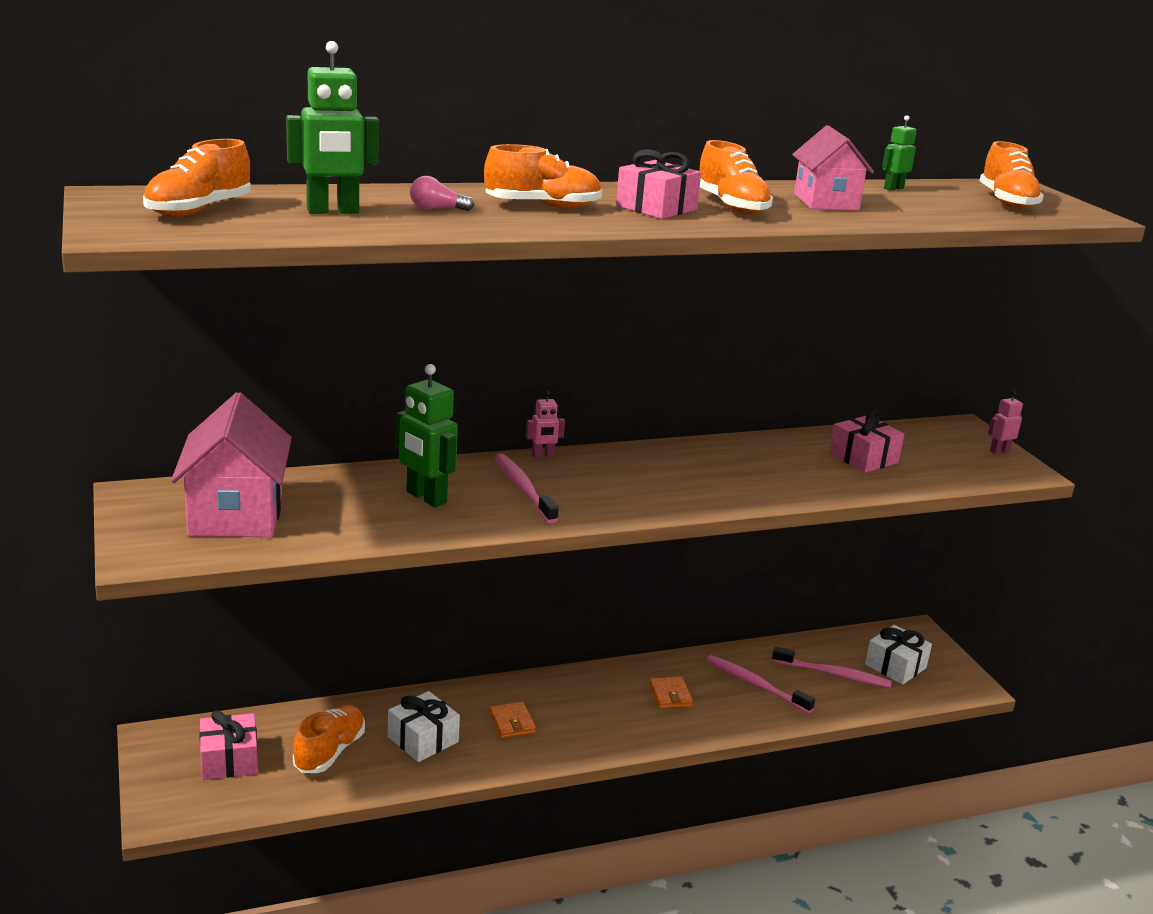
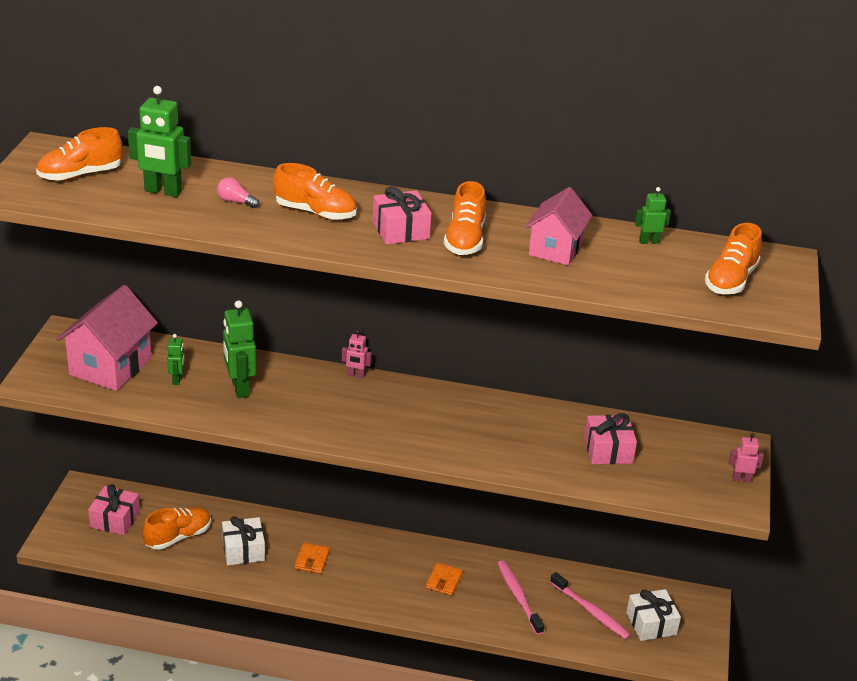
camera: 30 degrees right, 10 degrees up
pink toothbrush [495,453,558,523] -> none
none -> green robot [167,334,185,385]

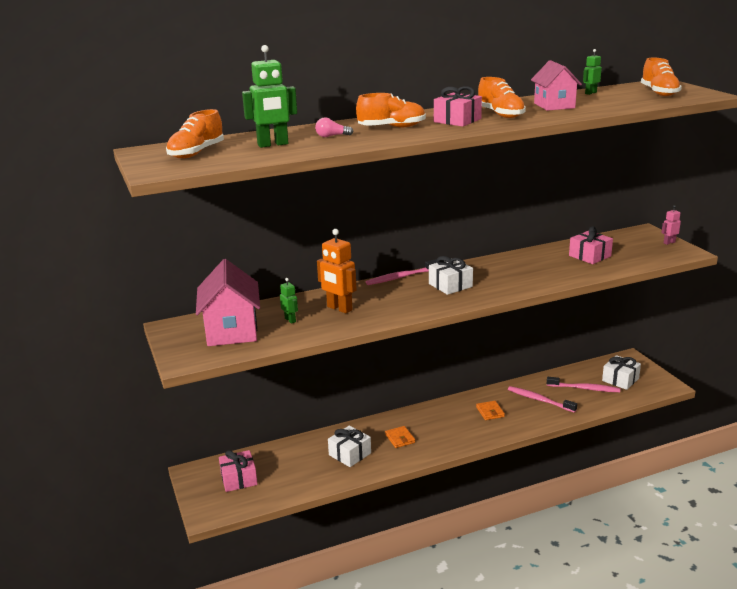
camera: 30 degrees left, 10 degrees down
orange shoe [142,507,211,550] -> none
green robot [223,300,256,398] -> orange robot [317,229,357,313]
pink robot [342,330,372,379] -> pink toothbrush [366,259,437,285]
none -> white gift [429,256,473,295]

